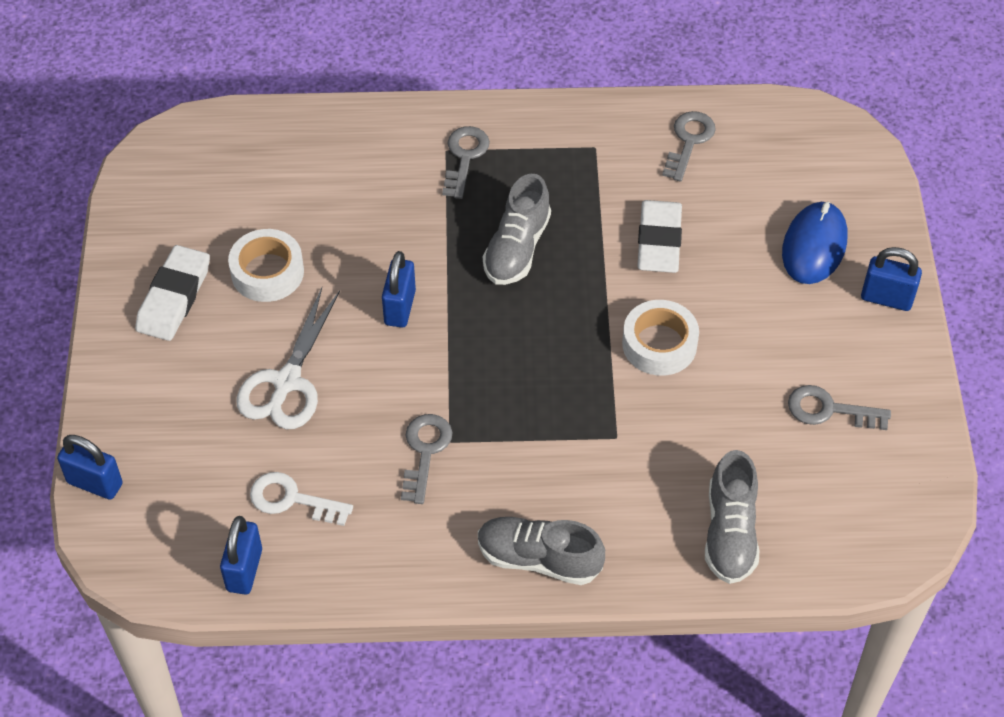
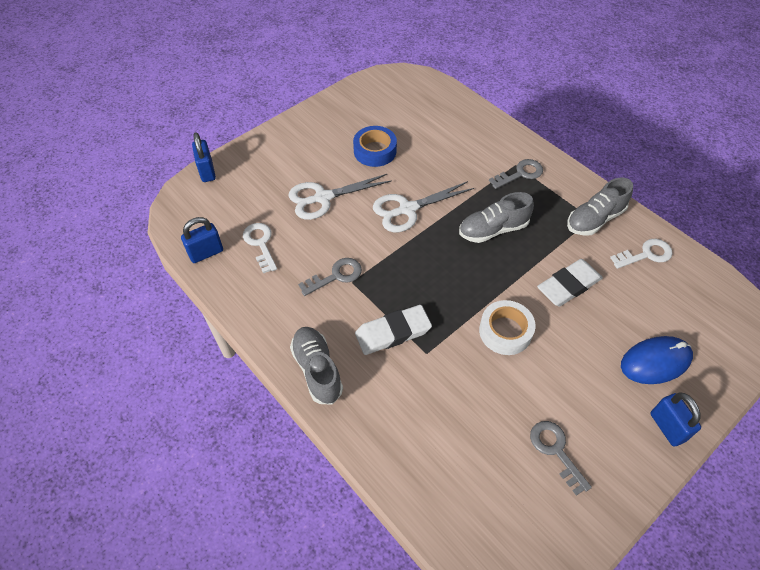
camera: 50 degrees right, 0 degrees up
white eraser [135,245,210,341] -> white eraser moved to [355,305,432,355]
white tape [228,229,304,302] -> blue tape [353,126,397,167]
blue padlock [382,251,416,328] -> white scissors [373,181,474,232]
grey key [662,111,716,182] -> white key [610,239,673,269]
grey shoe [705,450,759,584] -> grey shoe moved to [567,178,633,236]

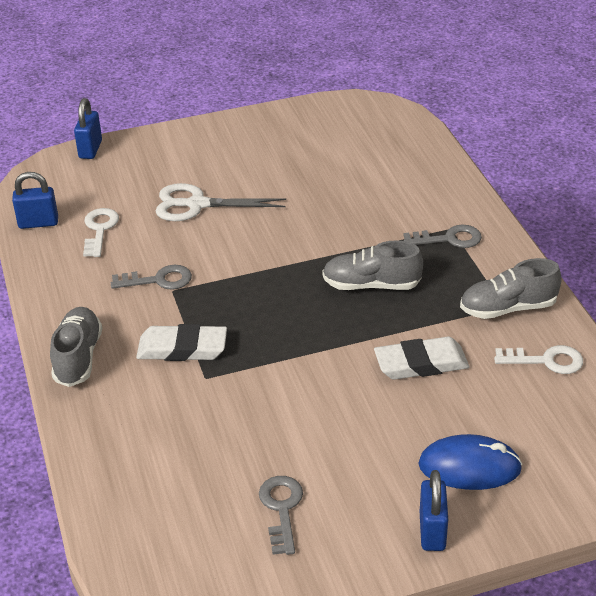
camera: 25 degrees right, 15 degrees down
blue tape [353,126,397,167] -> none
white scissors [373,181,474,232] -> none
white tape [479,300,536,355] -> none

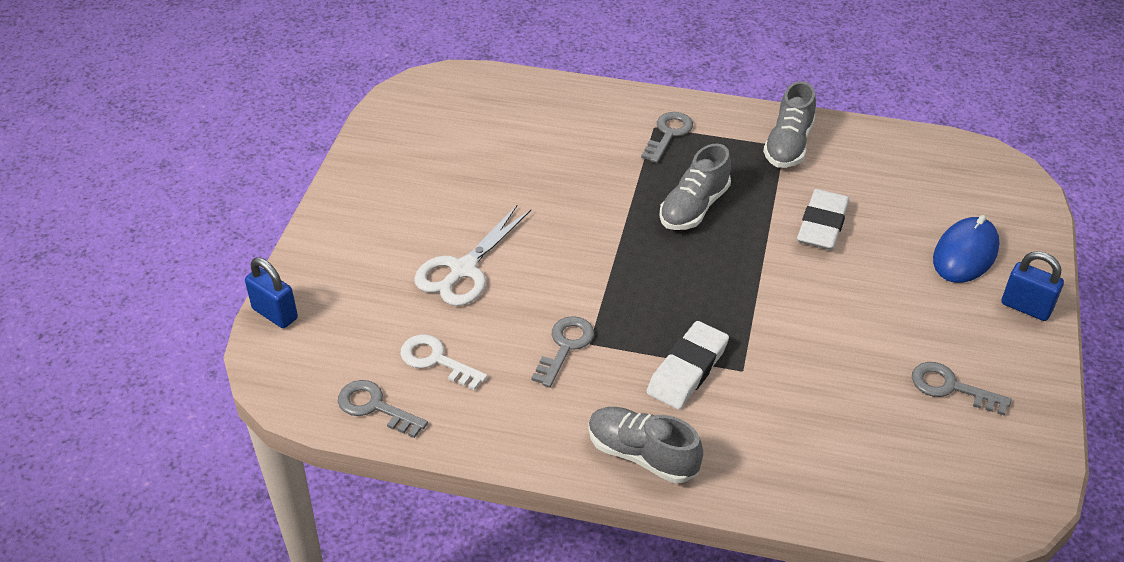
camera: 60 degrees left, 5 degrees up
blue padlock [12,172,58,229] -> grey key [338,380,428,438]
white key [494,345,583,374] -> none

